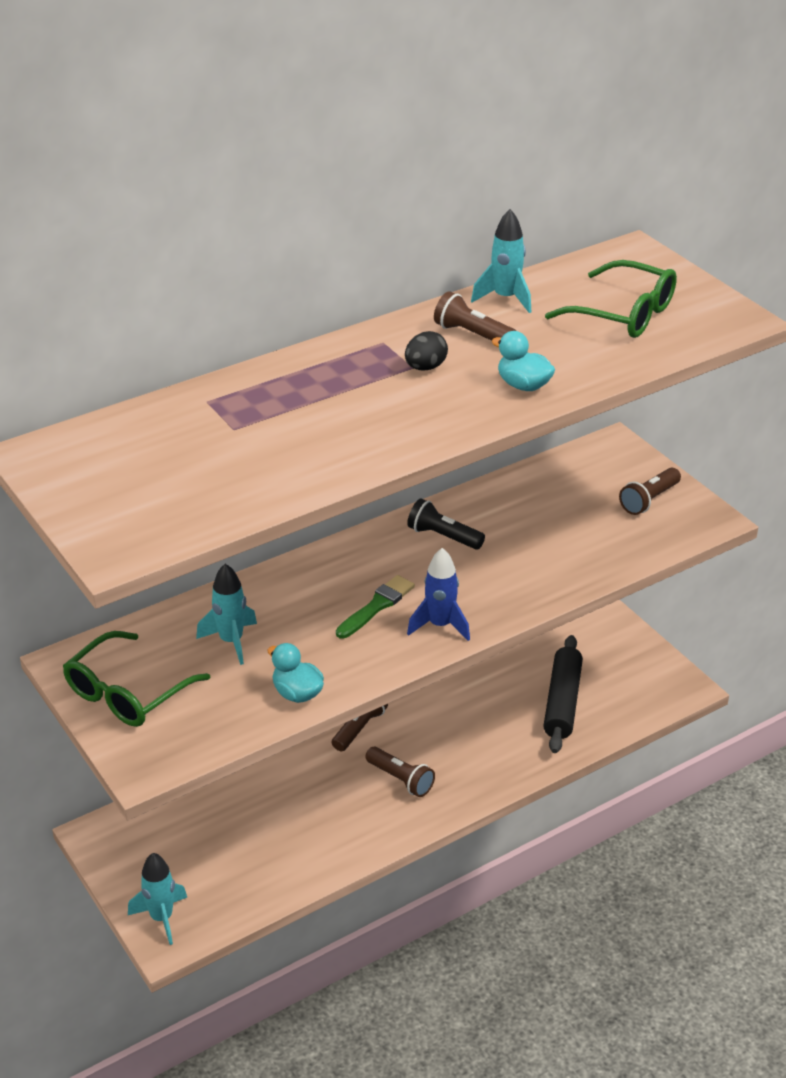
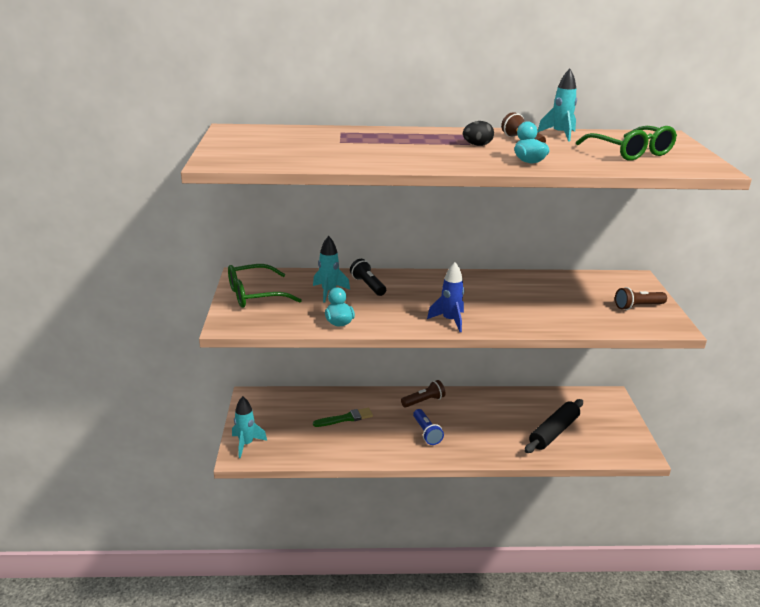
camera: 30 degrees right, 10 degrees down
green brush [336,575,415,639] -> green brush moved to [313,408,373,427]
brown flashlight [365,747,435,797] -> blue flashlight [413,409,444,445]
black flashlight [407,498,485,550] -> black flashlight moved to [350,259,386,296]

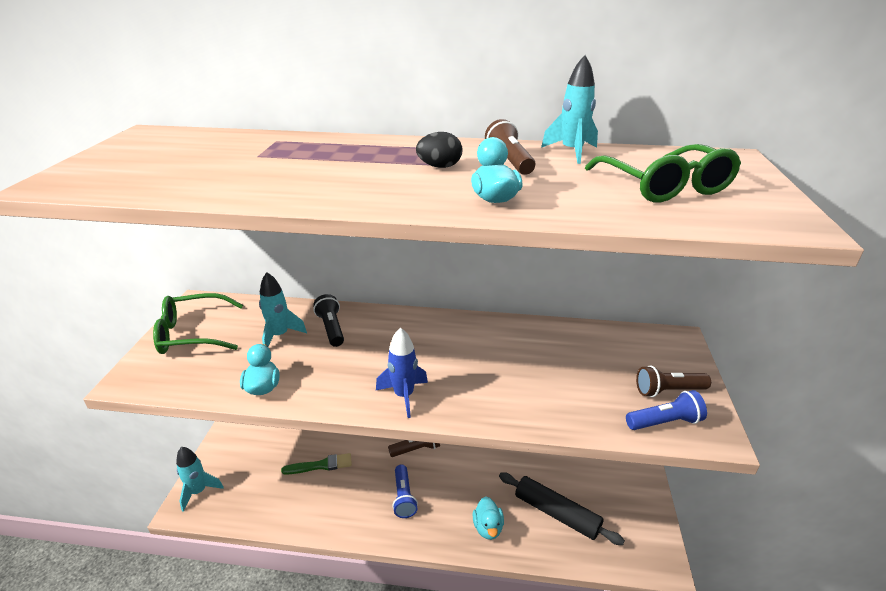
camera: 10 degrees right, 5 degrees up
black rolling pin [525,399,583,453] -> black rolling pin turned 75 degrees clockwise [499,472,625,545]
none -> turquoise duck [472,497,504,540]
none -> blue flashlight [626,390,707,430]

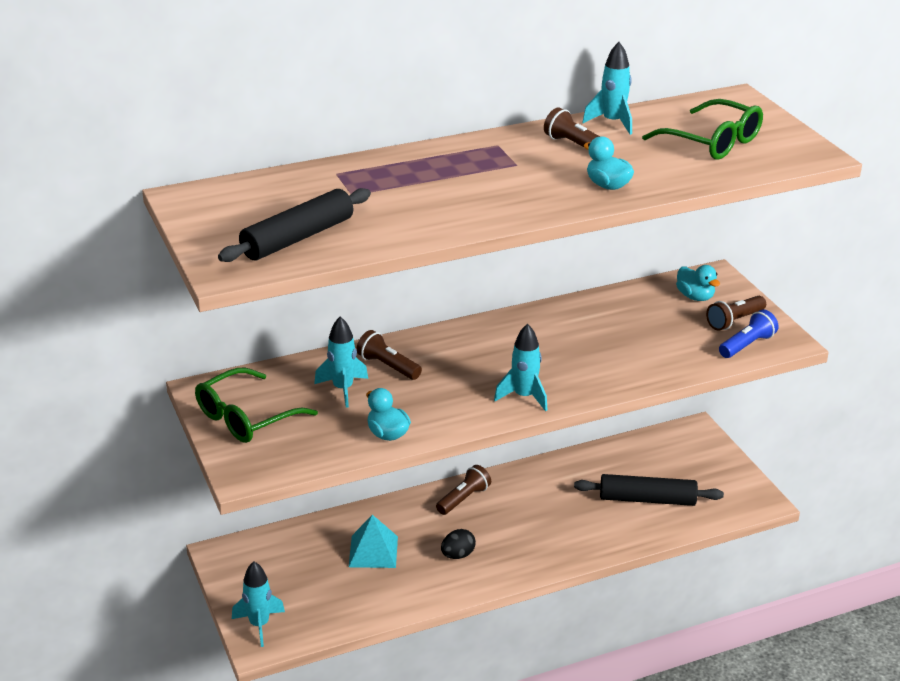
camera: 30 degrees left, 0 degrees up
green brush [281,453,352,475] -> turquoise pyramid [349,515,398,568]
black flashlight [313,294,344,347] -> brown flashlight [356,330,422,380]
blue rocket [376,327,428,418] -> turquoise rocket [494,324,548,411]
blue flashlight [392,464,418,518] -> none
black egg [416,132,462,168] -> black egg moved to [441,529,476,559]
turquoise duck [472,497,504,540] -> turquoise duck moved to [676,265,720,301]
none -> black rolling pin [218,188,371,262]

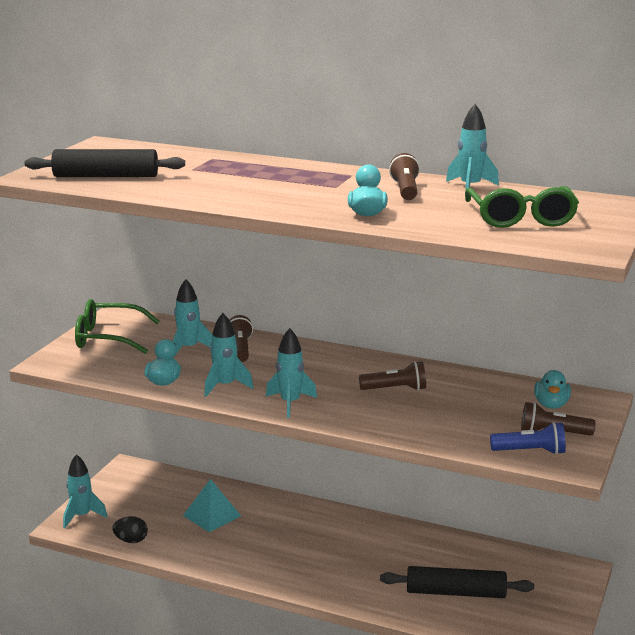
camera: 45 degrees right, 10 degrees down
brown flashlight [436,465,491,515] -> brown flashlight moved to [359,361,426,390]
black egg [441,529,476,559] -> black egg moved to [112,516,148,543]
black rolling pin [574,474,724,506] -> black rolling pin turned 45 degrees counterclockwise [380,566,534,598]
none -> turquoise rocket [204,313,253,397]

